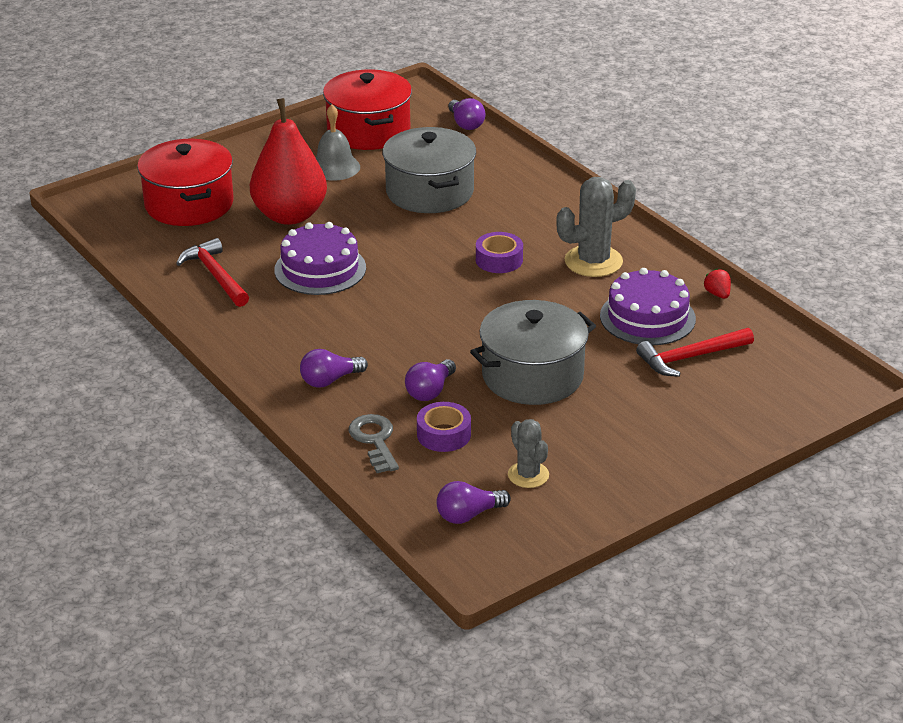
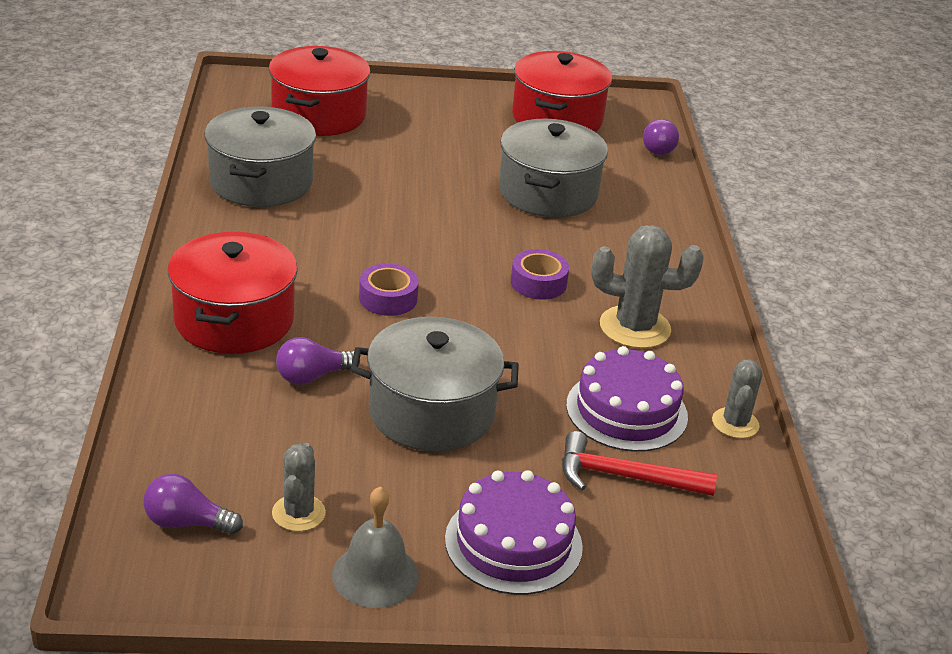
camera: 30 degrees right, 0 degrees up
red hammer [176,238,249,307] -> grey pot [205,107,316,207]
red pear [250,98,327,225] -> none
purple cake [274,222,366,295] -> purple cake moved to [445,470,583,595]
purple light bulb [300,349,368,387] -> red pot [168,232,298,354]
grey bell [316,105,360,181] -> grey bell moved to [332,486,419,608]
grey key [349,414,399,473] -> none
purple tape [417,402,471,452] -> purple tape moved to [359,263,419,316]
red strawberry [704,269,731,299] -> grey cactus [712,359,762,438]

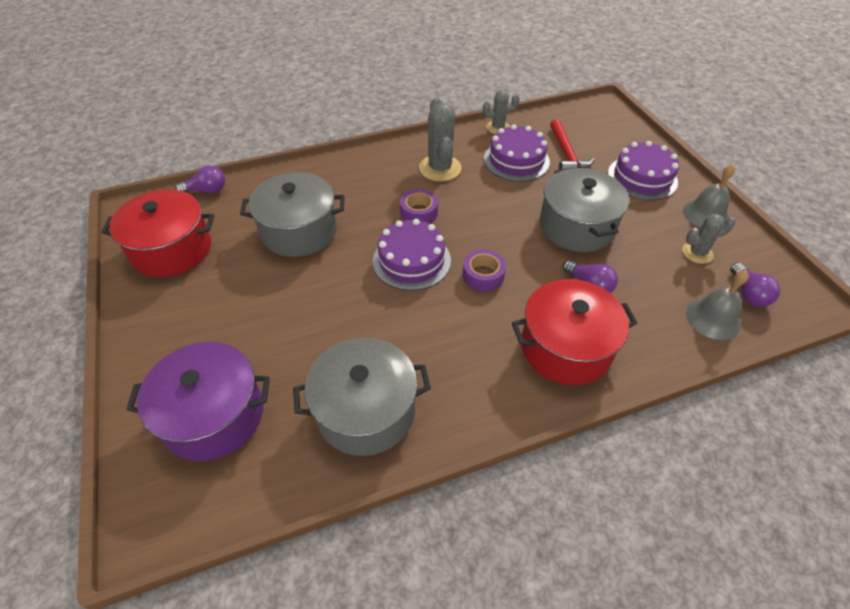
camera: 105 degrees left, 15 degrees up
red pot [269,46,370,136] -> purple pot [126,342,270,461]
none -> purple cake [373,219,451,291]
none -> grey bell [686,270,749,340]

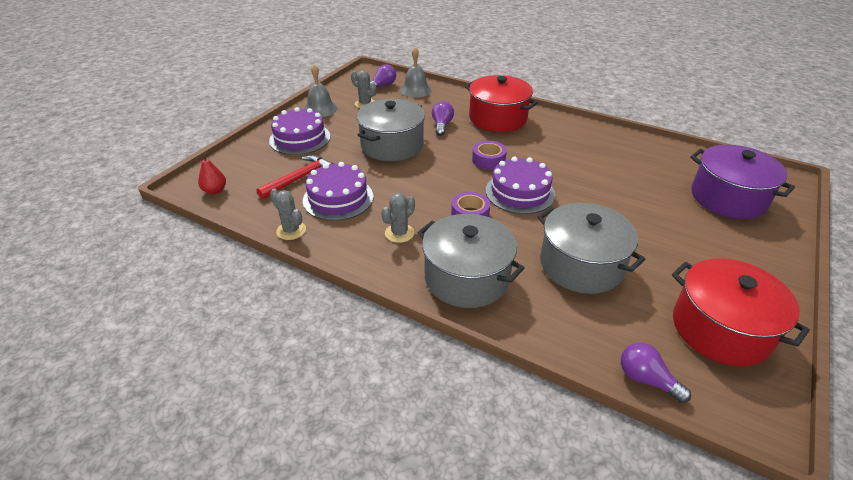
camera: 130 degrees left, 10 degrees down
grey pot [293,337,431,456] -> grey pot moved to [417,214,524,308]
grey cactus [419,98,462,181] -> grey cactus [381,193,415,243], size x0.61
none -> red pear [198,153,226,194]

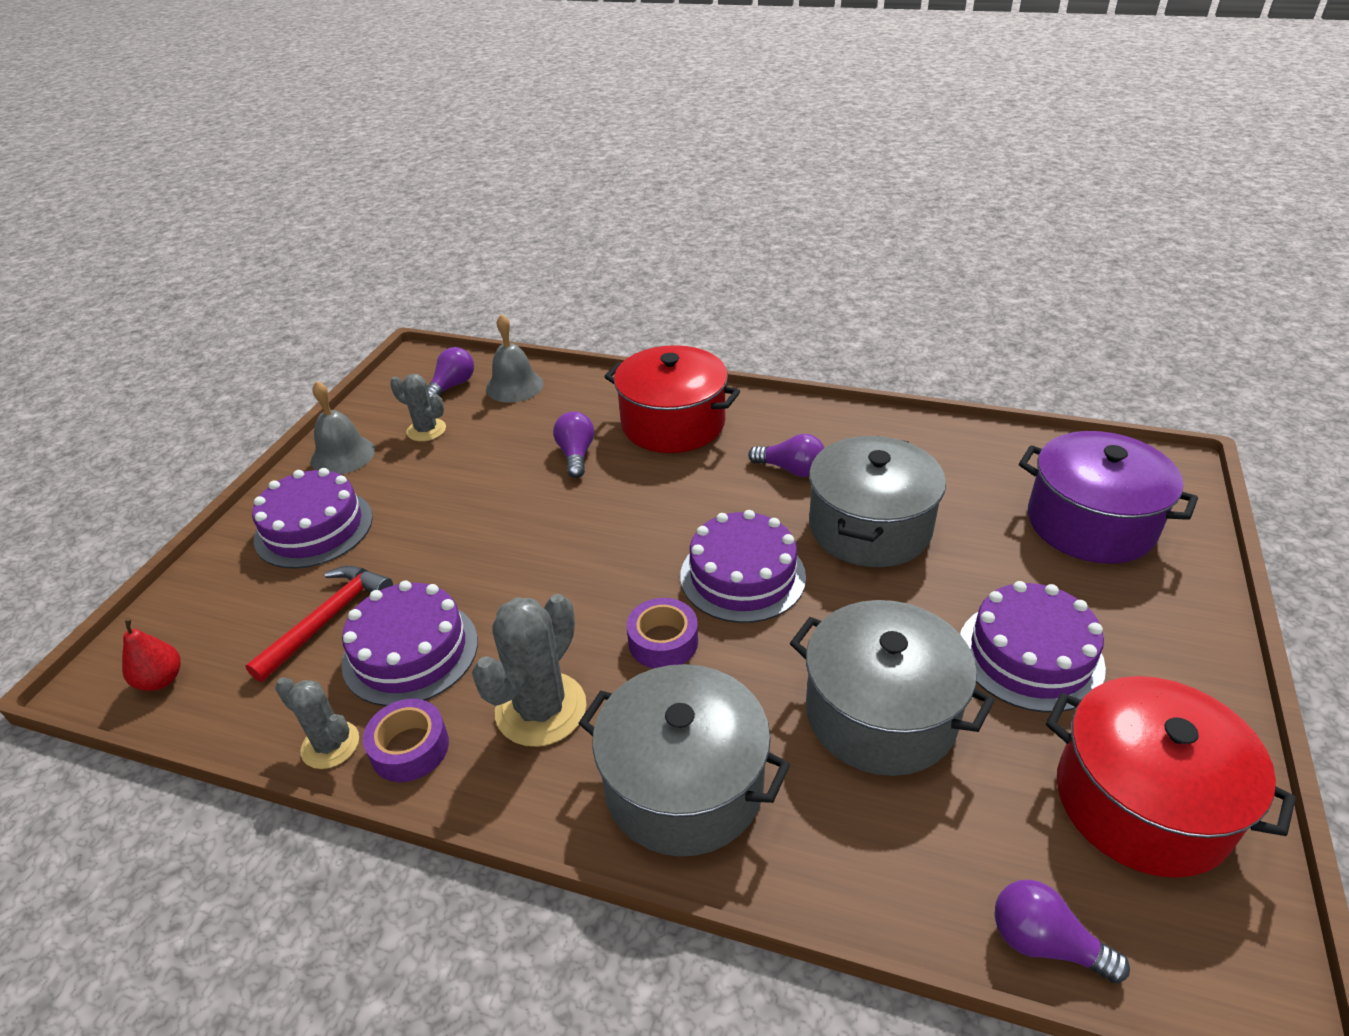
camera: 10 degrees left, 0 degrees up
grey pot [356,99,425,161] -> grey pot moved to [809,436,946,567]
grey cactus [381,193,415,243] -> grey cactus [472,594,587,747], size x1.64
purple tape [472,141,507,170] -> purple tape moved to [363,699,449,782]
none -> purple light bulb [748,434,824,477]
none -> purple cake [960,581,1106,712]

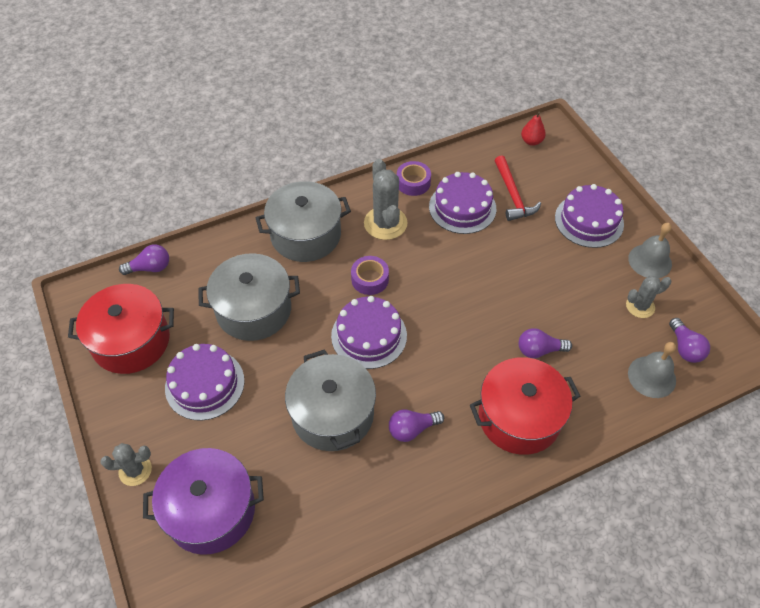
camera: 135 degrees right, 15 degrees up
grey cactus [275,677,359,769] -> grey cactus moved to [100,443,152,486]
purple light bulb [553,411,594,478] -> purple light bulb turned 135 degrees clockwise [519,328,572,358]

